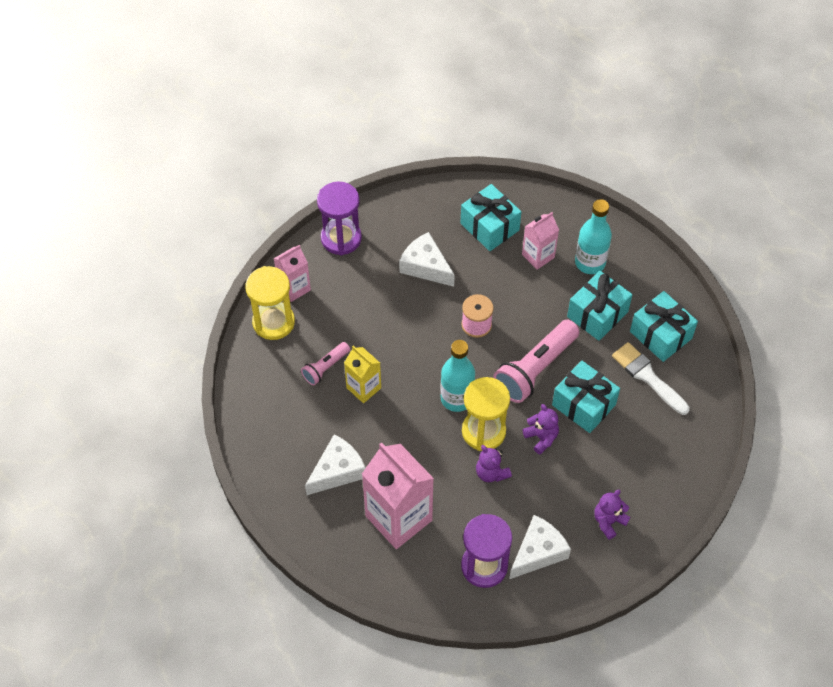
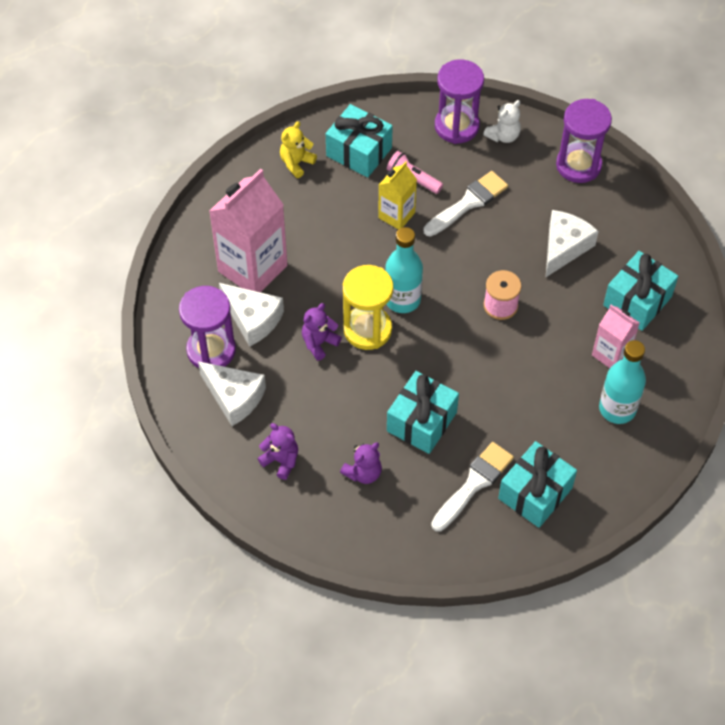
camera: 80 degrees right, 0 degrees up
yellow hourglass [245,266,295,340] -> purple hourglass [435,60,484,144]
pink carton [274,245,311,302] -> white teddy bear [483,100,521,143]
white cheese [305,434,366,495] -> white cheese moved to [219,283,284,347]
pink flashlight [493,320,580,403] -> none
purple teddy bear [522,404,559,455] -> purple teddy bear moved to [340,442,382,484]
turquoise gift [567,271,632,341] -> turquoise gift moved to [326,104,393,177]
none -> yellow teddy bear [280,122,317,178]
none -> white brush [424,171,508,237]

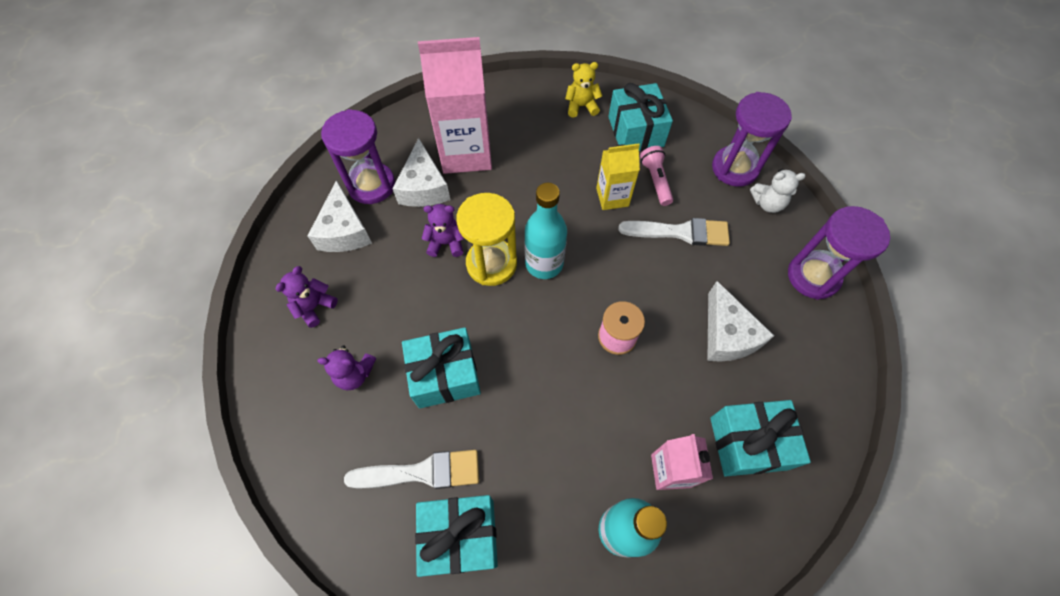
camera: 45 degrees right, 5 degrees up
purple teddy bear [257,423,298,480] -> purple teddy bear turned 135 degrees counterclockwise [276,266,338,328]
white cheese [546,210,599,277] -> white cheese turned 90 degrees clockwise [707,281,774,362]

